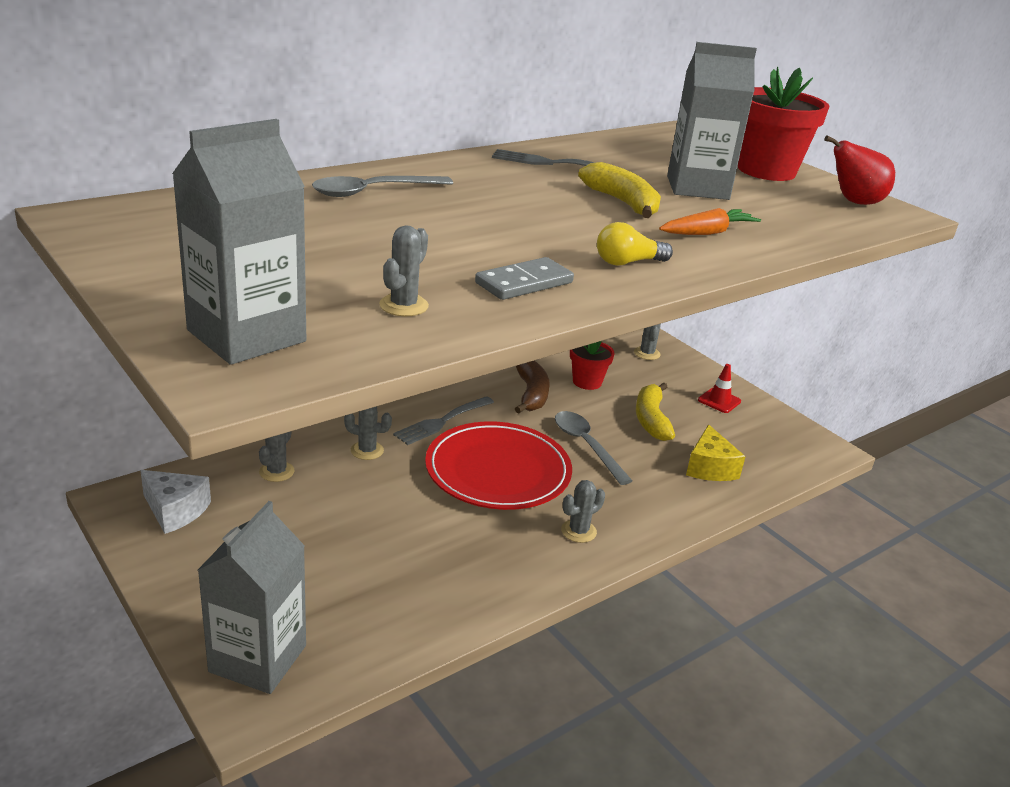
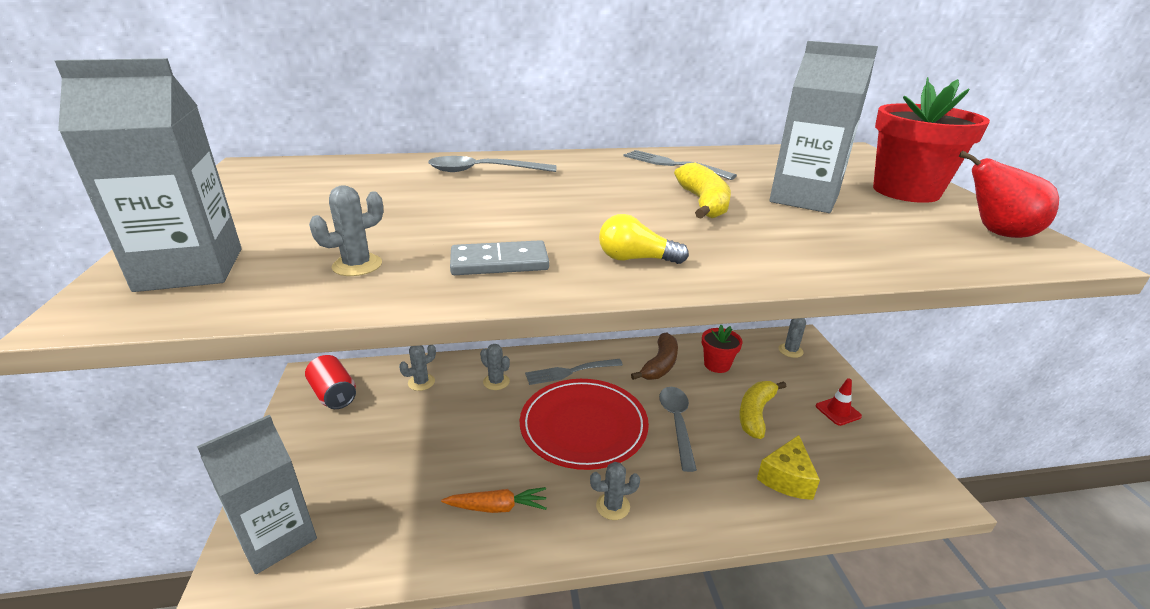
camera: 30 degrees right, 0 degrees up
white cheese [140,470,211,534] -> red can [305,355,356,409]
orange carrot [659,208,761,235] -> orange carrot moved to [441,487,547,513]

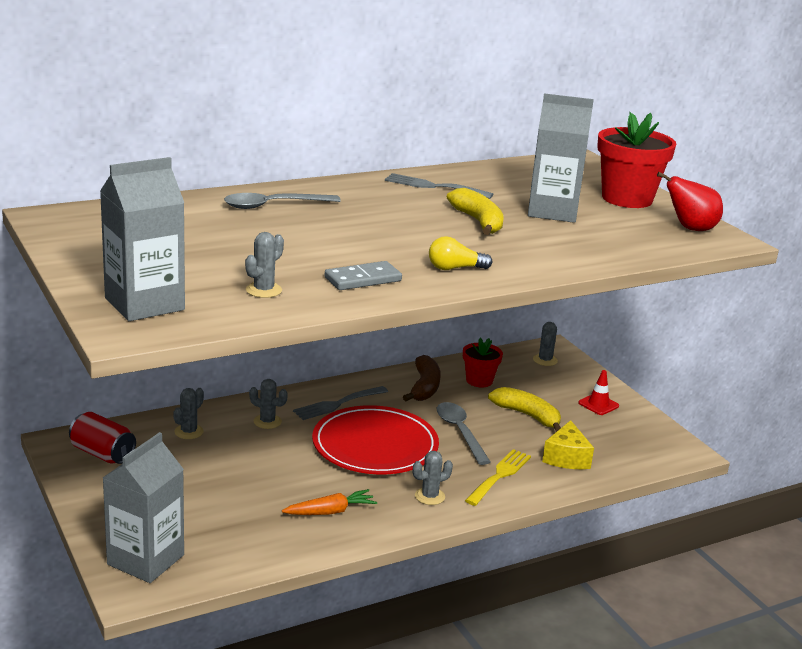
camera: 20 degrees left, 5 degrees down
yellow banana [739,381,786,439] -> yellow banana turned 120 degrees clockwise [488,387,561,432]
none -> yellow fork [465,449,531,506]

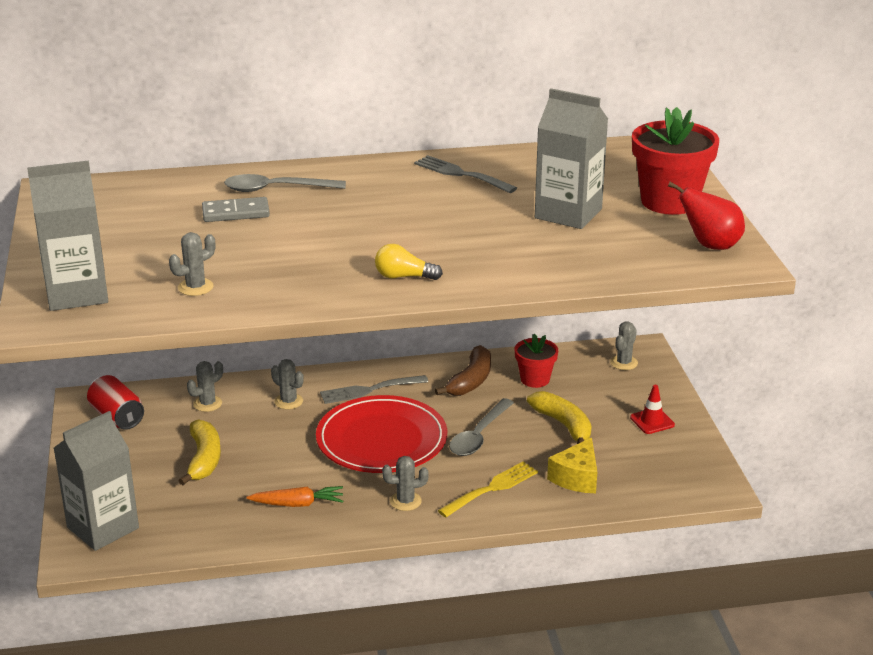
camera: 20 degrees right, 5 degrees up
grey domino [325,261,402,290] -> grey domino moved to [202,197,270,222]
grey spoon [437,402,491,465] -> grey spoon turned 150 degrees counterclockwise [449,398,514,456]
yellow banana [447,188,504,235] -> yellow banana moved to [179,419,221,485]

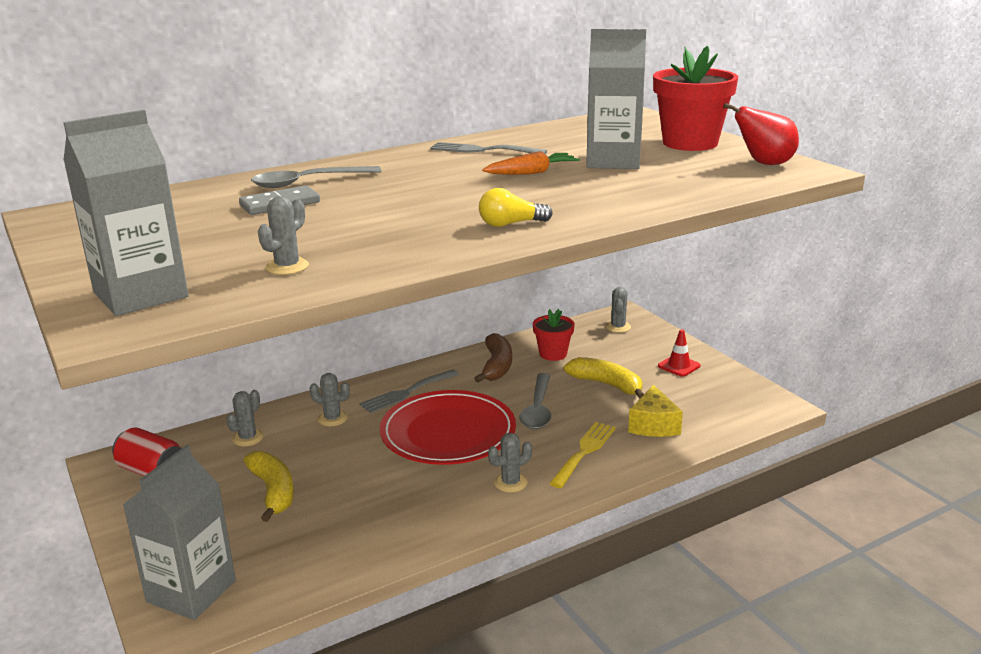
camera: 20 degrees left, 5 degrees down
orange carrot [246,486,343,507] -> orange carrot moved to [482,151,580,175]

